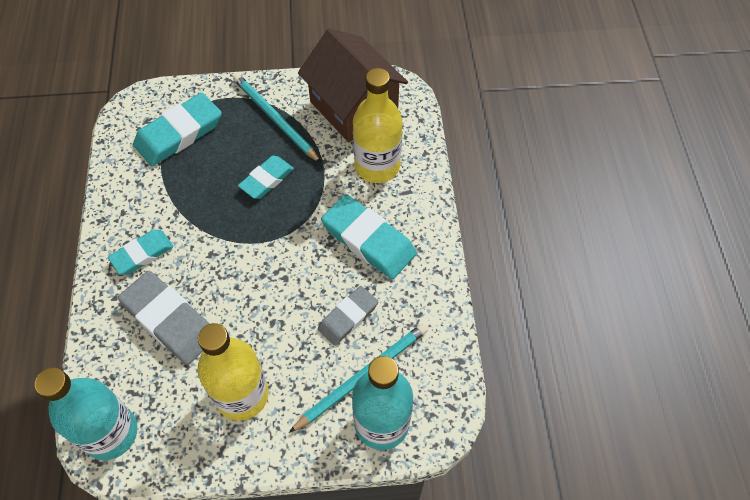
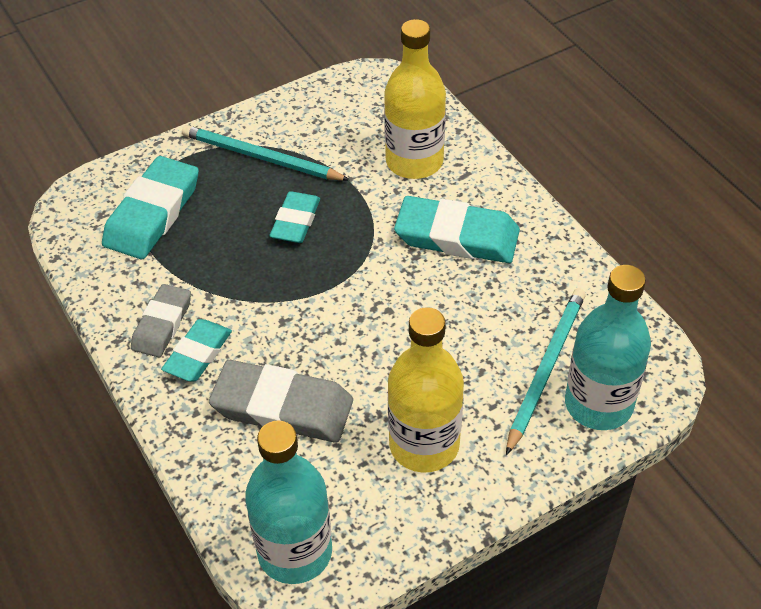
camera: 25 degrees left, 10 degrees down
brown house [298,28,408,142] -> none
grey eraser [318,286,378,346] -> grey eraser moved to [131,284,191,357]

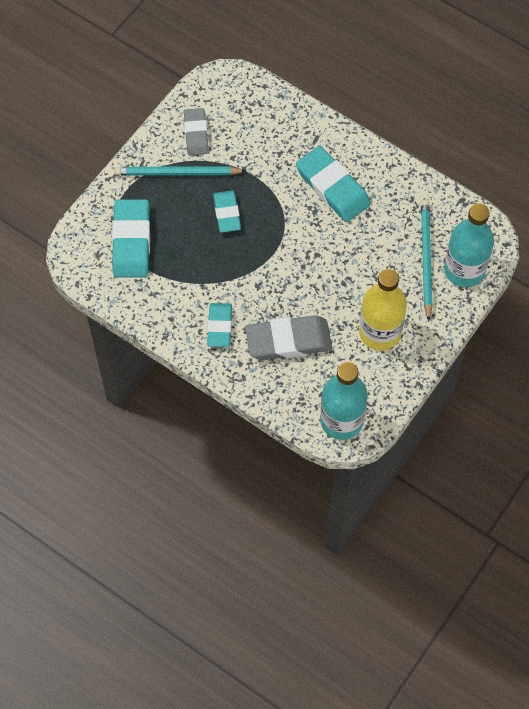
camera: 25 degrees left, 15 degrees up
grey eraser [131,284,191,357] -> grey eraser moved to [184,108,209,155]
yellow bottle [384,19,446,179] -> none
turquoise eraser [394,196,520,263] -> turquoise eraser turned 60 degrees clockwise [296,146,371,222]

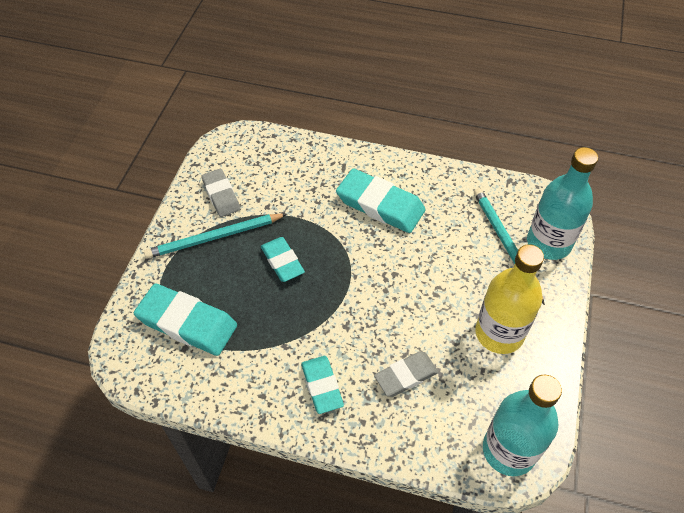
camera: 20 degrees left, 10 degrees down
turquoise eraser [112,199,150,278] -> turquoise eraser turned 45 degrees counterclockwise [134,283,237,356]
grey eraser [245,315,332,360] -> grey eraser [374,351,438,397], size x0.62

